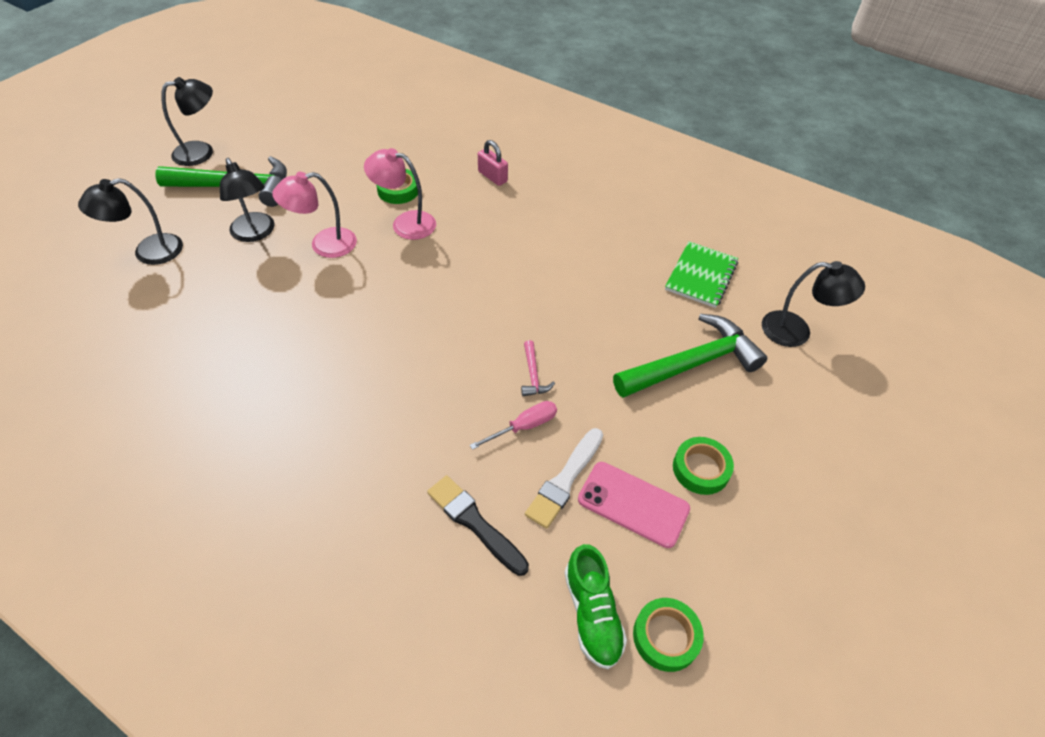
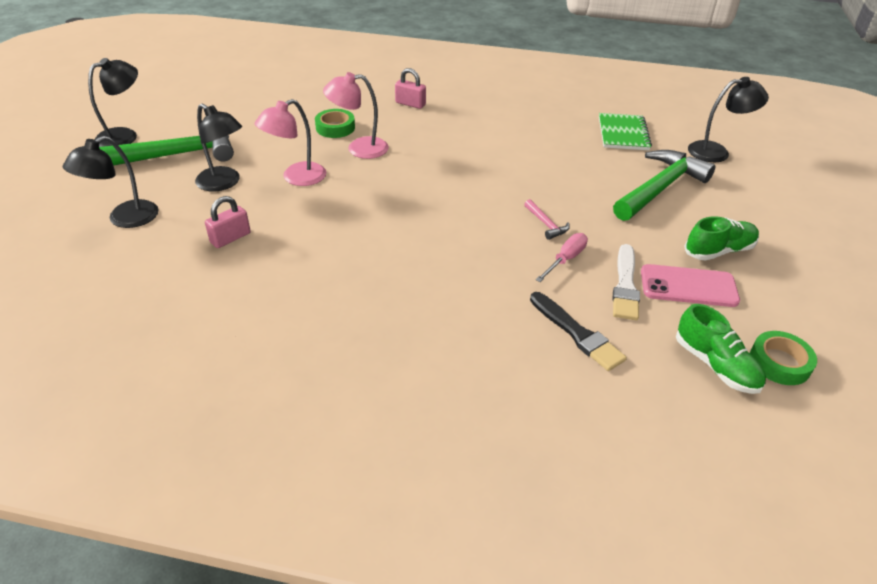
camera: 20 degrees left, 10 degrees down
black brush [427,475,529,576] -> black brush turned 150 degrees counterclockwise [530,292,627,371]
green tape [673,437,734,495] -> green shoe [684,216,759,261]
none -> pink padlock [205,196,251,248]

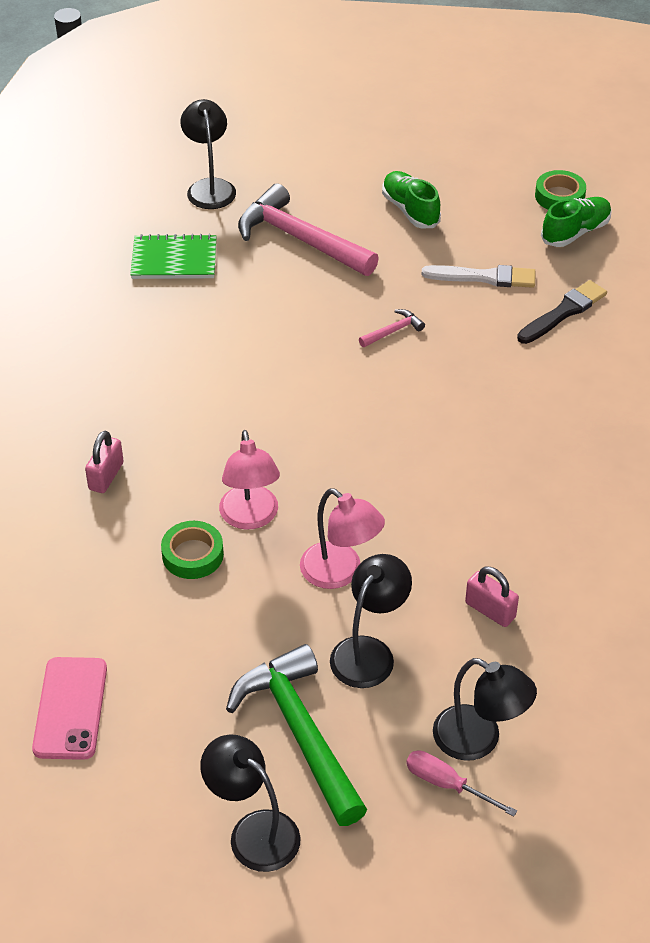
camera: 95 degrees left, 5 degrees up
pink screwdriver [536,233,588,282] -> pink screwdriver moved to [406,750,517,817]
green hammer [613,150,716,221] -> pink hammer [238,183,379,276]
pink phone [641,264,740,307] -> pink phone moved to [32,657,107,760]

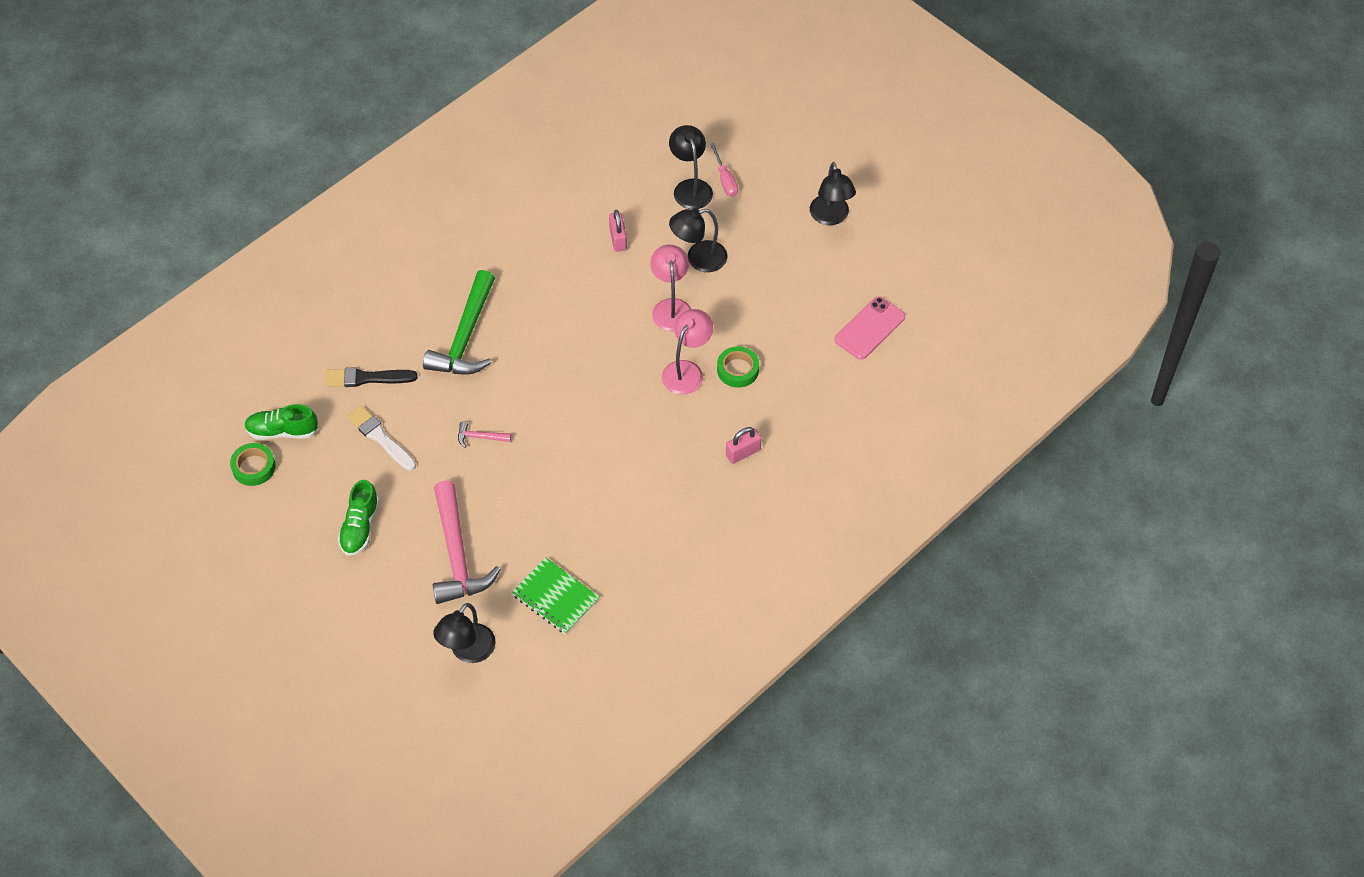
camera: 140 degrees left, 10 degrees up
green hammer [226,644,367,826] -> green hammer moved to [423,270,495,375]

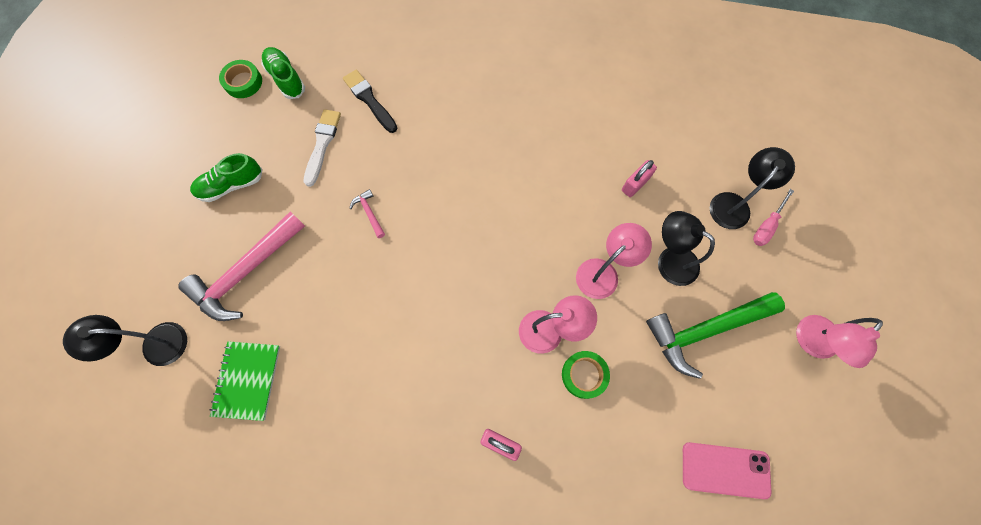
camera: 55 degrees right, 15 degrees up
green hammer [423,270,495,375] -> green hammer moved to [646,292,785,379]
black lamp [810,162,856,225] -> pink lamp [796,315,883,368]

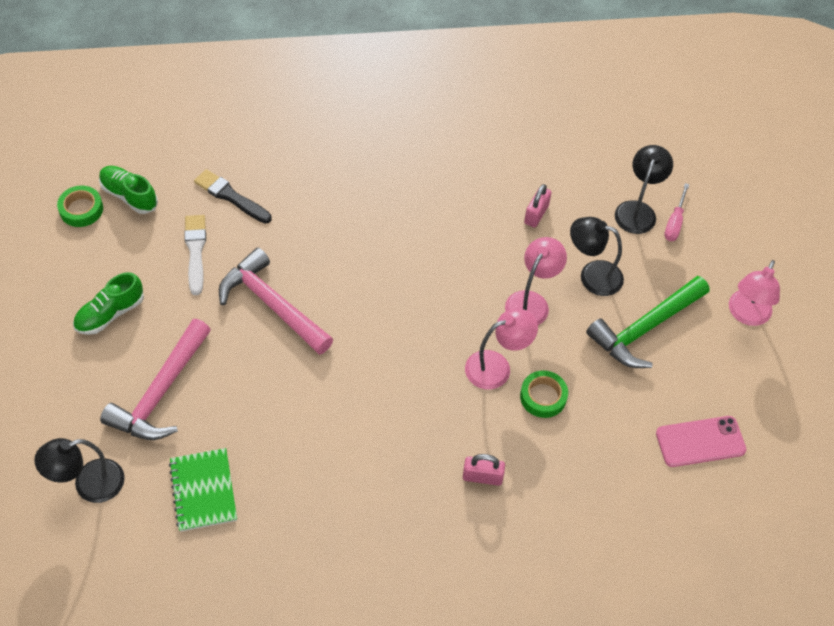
camera: 20 degrees left, 15 degrees down
pink hammer [349,189,385,238] -> pink hammer [219,248,333,355], size x2.38

